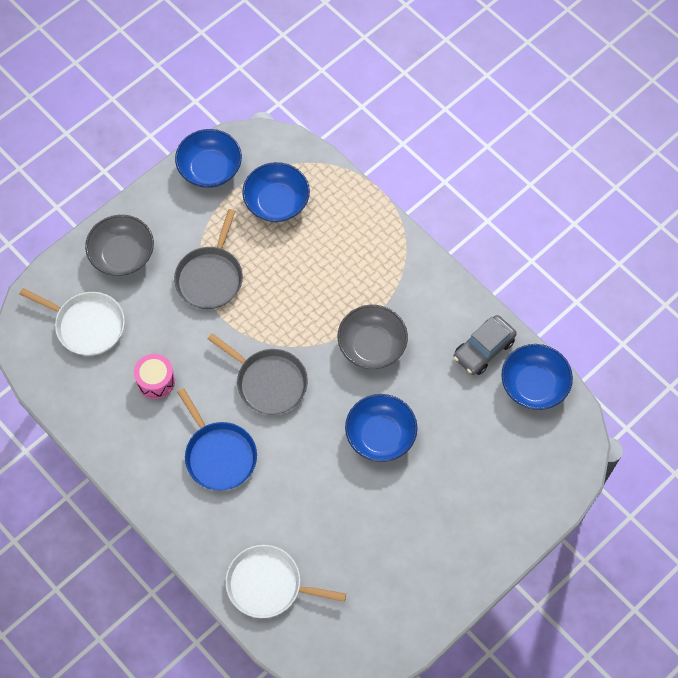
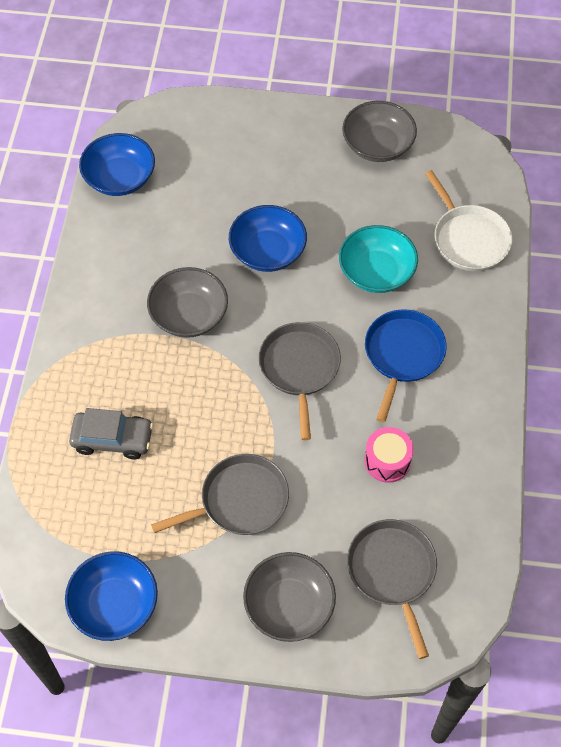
camera: 130 degrees left, 5 degrees down
white pan [19,288,125,356] -> grey pan [347,519,437,659]
blue bowl [242,162,310,222] -> none
grey car [454,315,517,375] -> grey car moved to [69,408,153,459]
none -> turquoise bowl [339,225,418,293]
none -> grey bowl [342,101,417,162]

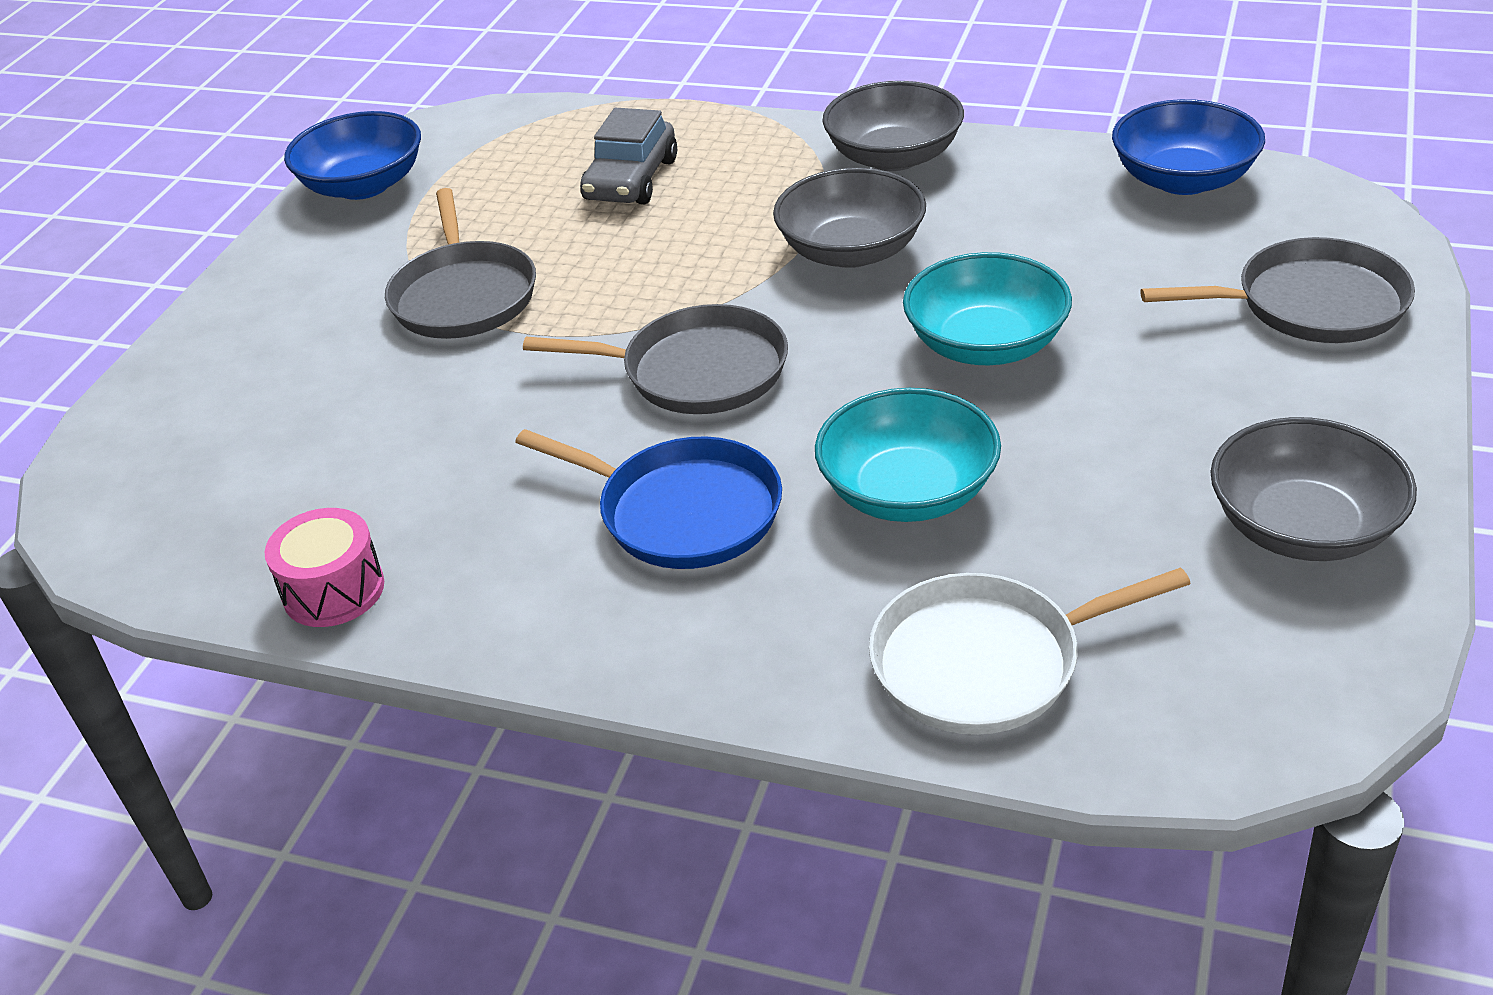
camera: 105 degrees right, 20 degrees down
blue bowl [229,205,307,272] -> turquoise bowl [903,252,1072,365]
grey bowl [243,552,336,642] -> grey bowl moved to [822,81,964,171]
grey pan [347,519,437,659] -> grey pan moved to [1140,237,1415,343]
pink drum [364,427,414,483] -> pink drum moved to [265,508,384,627]

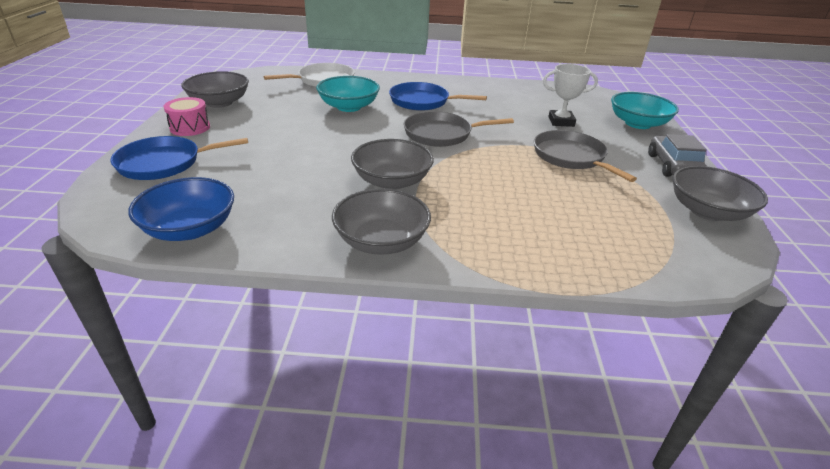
camera: 160 degrees right, 5 degrees down
pink drum [265,508,384,627] -> pink drum moved to [164,97,210,136]
blue bowl [284,111,421,200] -> grey bowl [672,166,768,221]
grey car [580,108,677,204] -> grey car moved to [648,134,707,177]
turquoise bowl [903,252,1072,365] -> turquoise bowl moved to [611,92,679,129]
grey pan [1140,237,1415,343] -> blue pan [110,136,248,180]
none -> white trophy [543,64,598,127]

